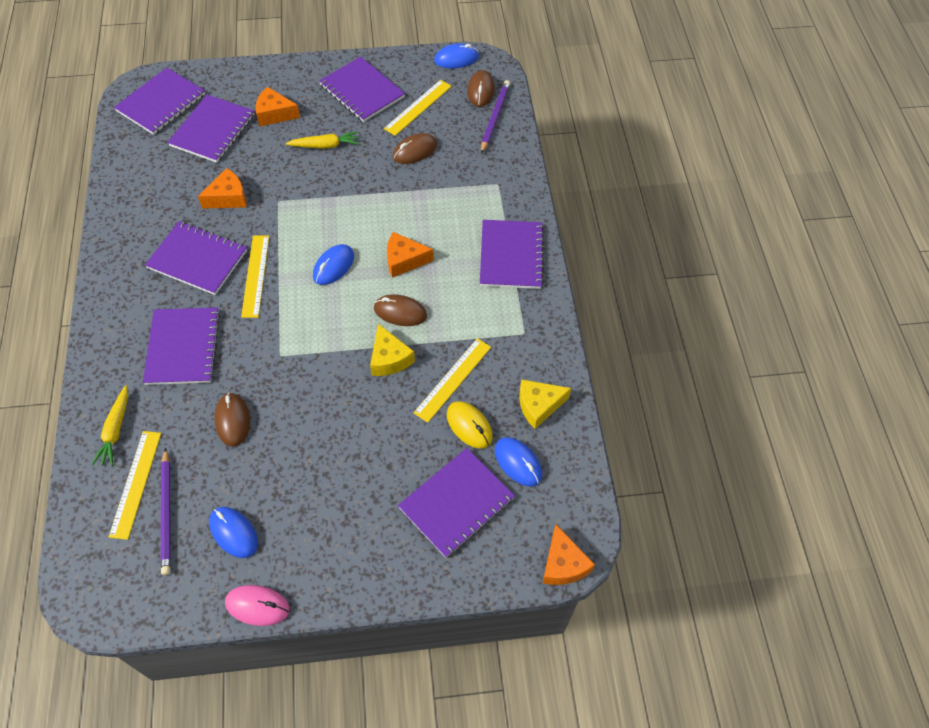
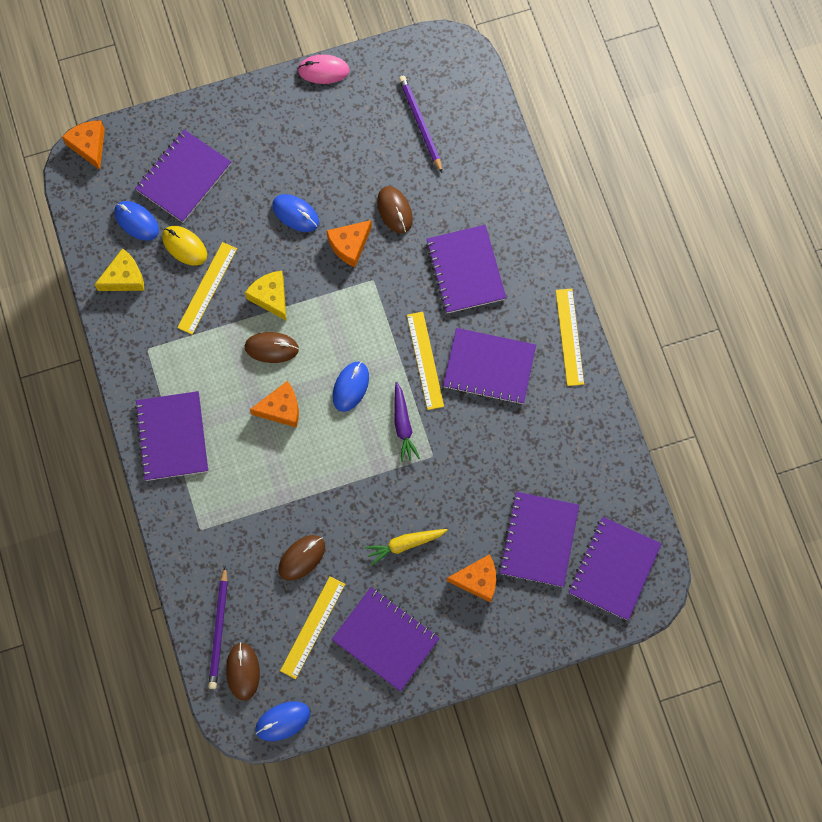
camera: 170 degrees right, 15 degrees up
yellow carrot [91,385,128,467] -> none
yellow ruler [109,431,161,540] -> yellow ruler moved to [556,289,584,386]
orange cheese [198,168,247,209] -> orange cheese moved to [326,220,372,267]
blue mouse [209,507,258,558] -> blue mouse moved to [272,194,319,232]
none -> purple carrot [394,382,420,462]

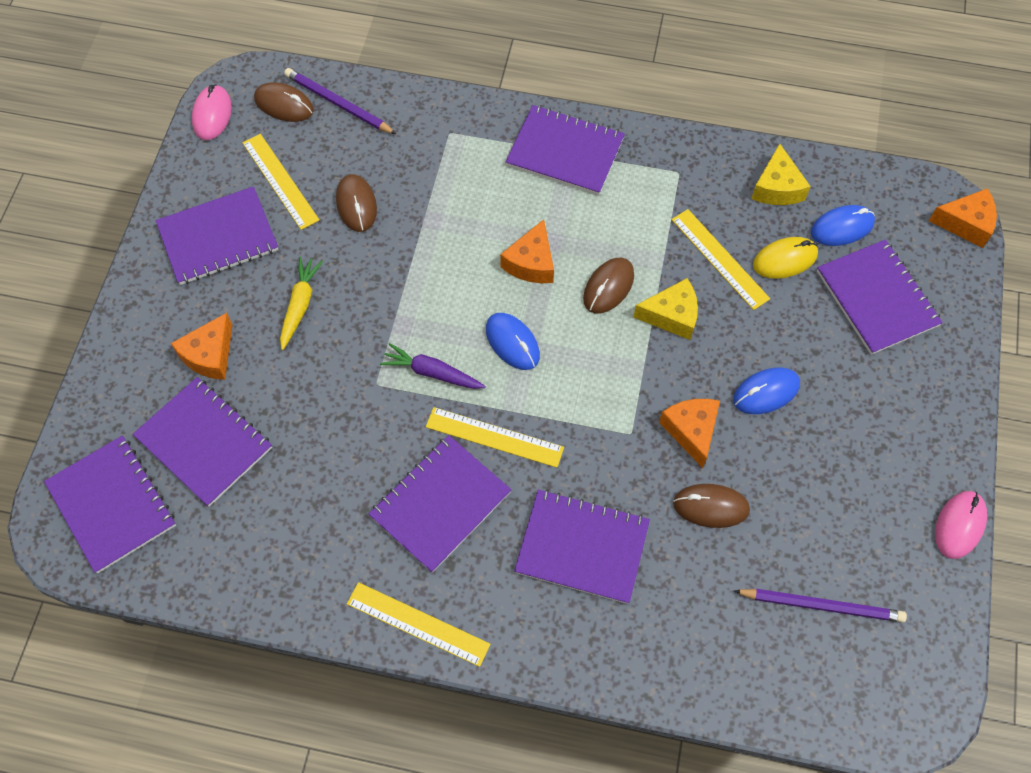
camera: 120 degrees right, 10 degrees down
blue mouse [255,701,310,741] -> pink mouse [192,84,232,140]

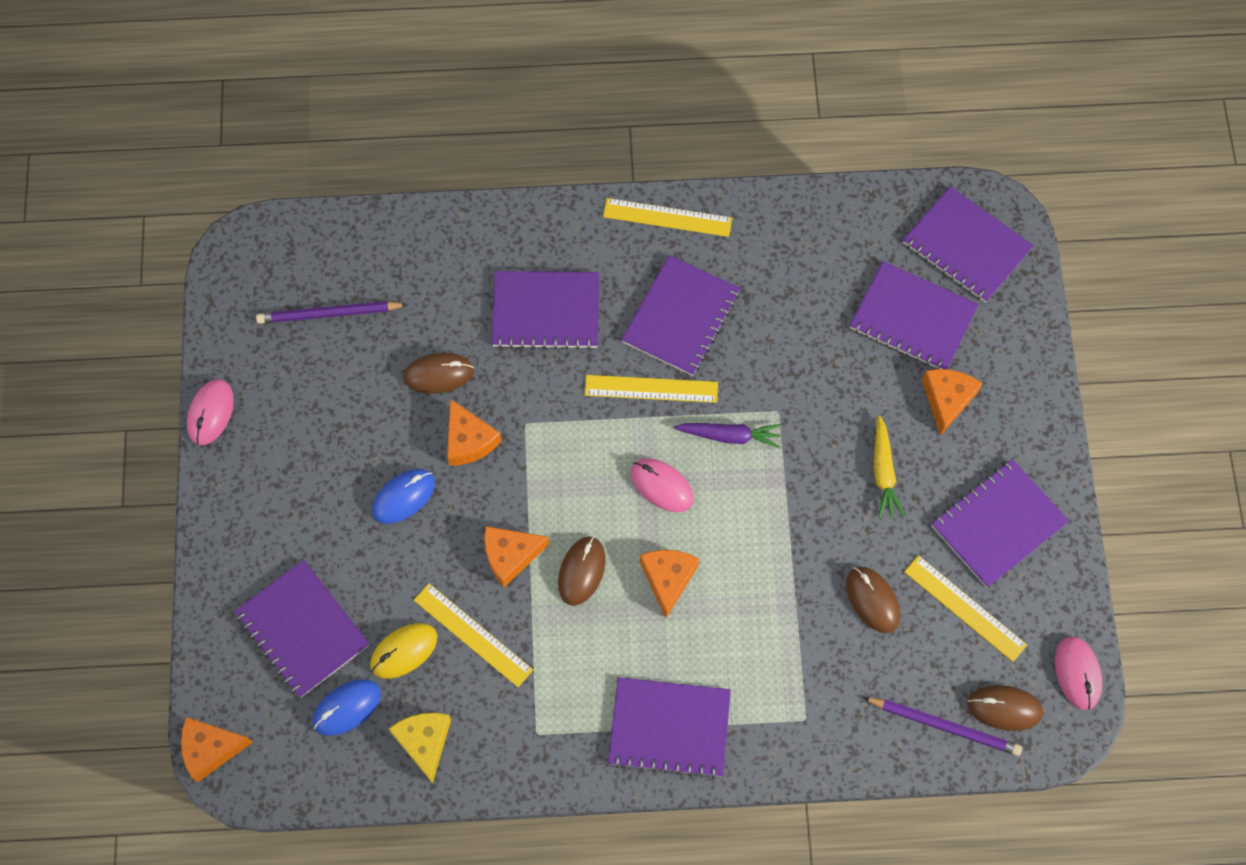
camera: 165 degrees right, 5 degrees up
blue mouse [486,313,540,370] -> pink mouse [631,458,694,512]
yellow cheese [633,278,698,340] -> orange cheese [484,526,549,587]

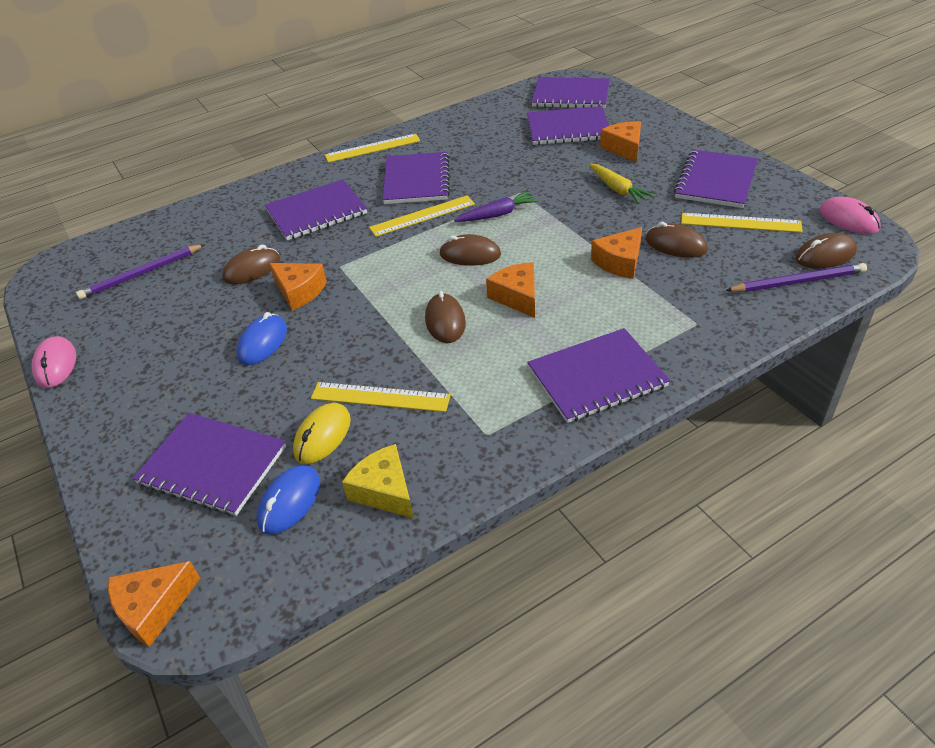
camera: 25 degrees left, 25 degrees down
orange cheese [484,526,549,587] -> orange cheese moved to [591,227,642,279]
pink mouse [631,458,694,512] -> brown mouse [439,234,501,266]

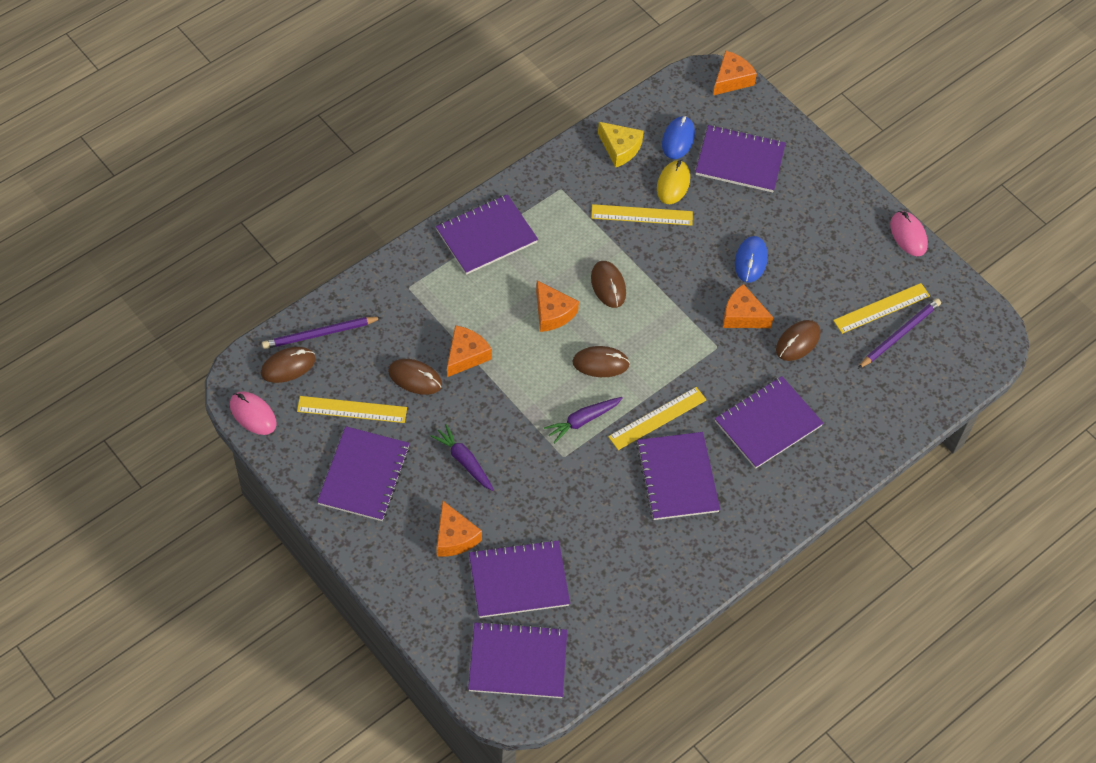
camera: 165 degrees right, 15 degrees up
yellow ruler [325,134,420,163] -> yellow ruler moved to [833,283,930,334]
yellow carrot [589,164,654,204] -> purple carrot [430,424,494,491]

